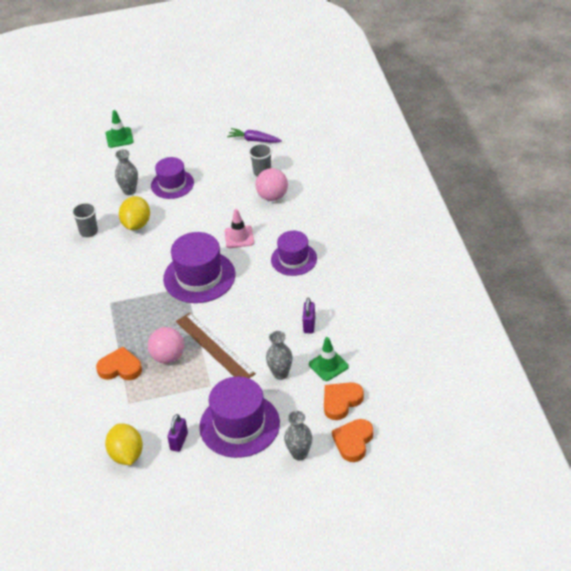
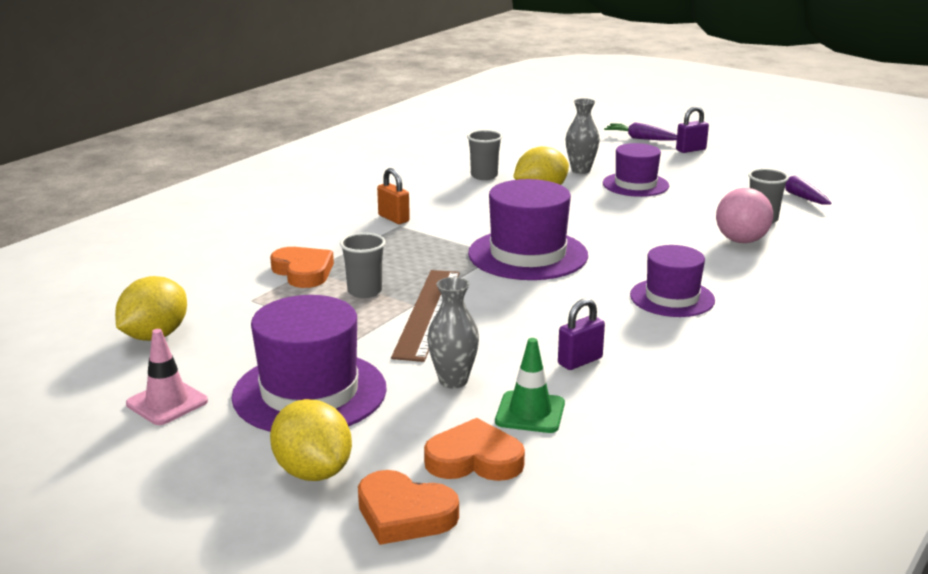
camera: 45 degrees right, 20 degrees down
green traffic cone [106,110,134,148] -> purple carrot [604,122,677,141]
pink ball [148,327,184,364] -> grey cup [340,233,386,298]
purple padlock [167,414,188,452] -> purple padlock moved to [676,106,709,153]
pink traffic cone [224,209,254,248] -> pink traffic cone moved to [126,329,208,425]
grey vase [284,411,312,461] -> yellow lemon [270,399,352,481]
orange heart [332,419,373,462] -> orange heart turned 135 degrees counterclockwise [358,470,459,545]
none -> orange padlock [377,168,410,224]

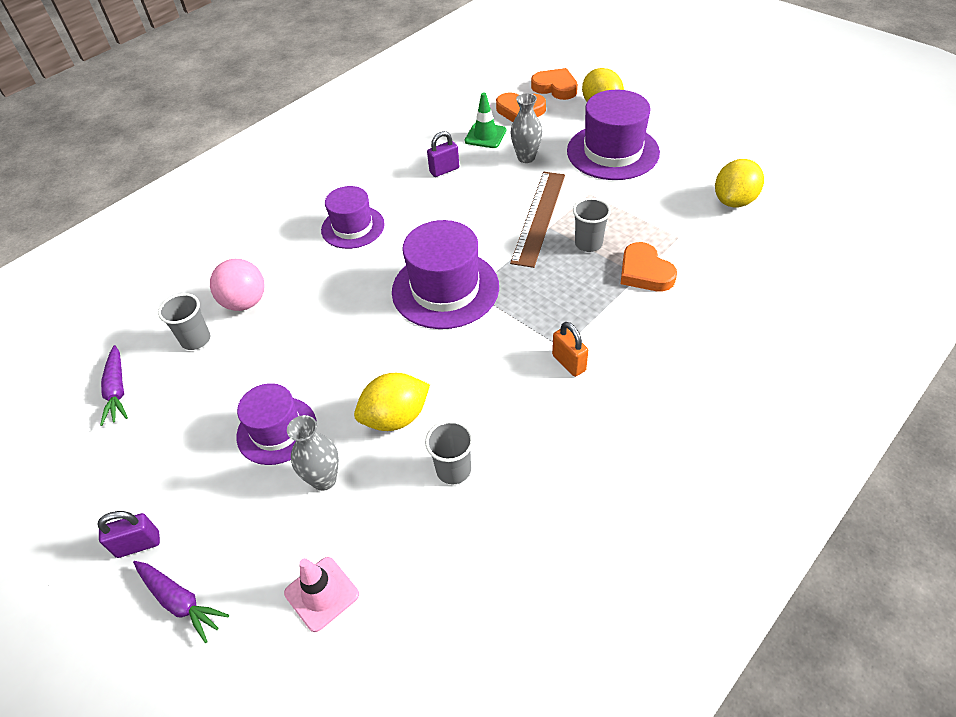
camera: 170 degrees left, 25 degrees up
pink traffic cone [126,329,208,425] -> pink traffic cone moved to [284,557,359,632]

